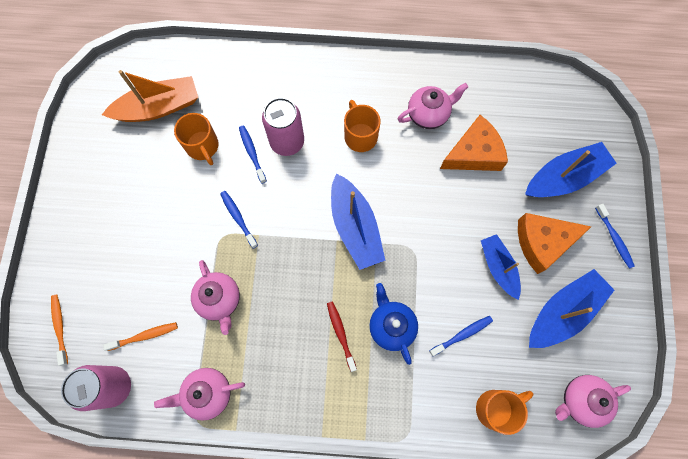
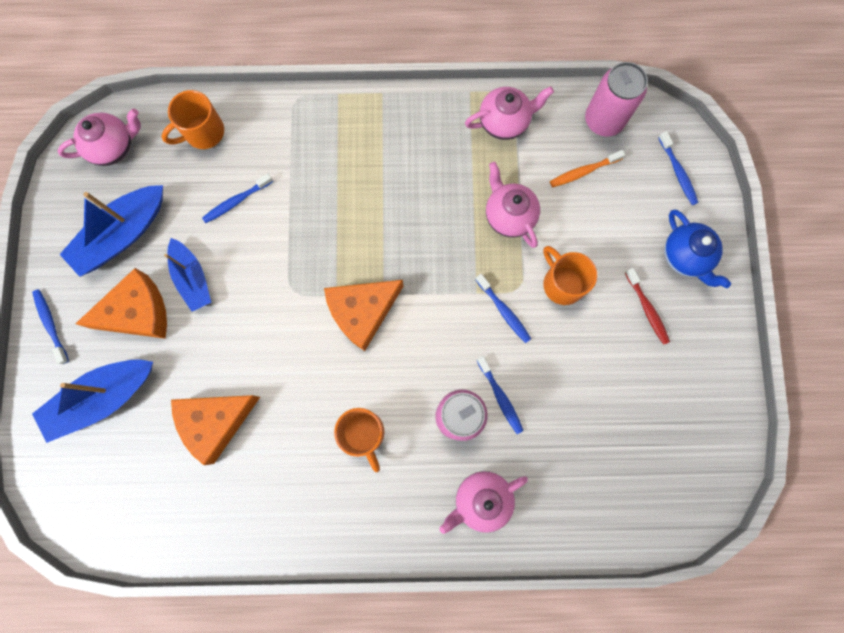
camera: 175 degrees right, 5 degrees up
orange toothbrush [51,295,68,366] -> blue toothbrush [658,131,698,205]
orange boat [102,70,198,122] -> none
orange mug [174,113,219,165] -> orange mug moved to [543,246,597,305]
red toothbrush [327,301,357,372] -> red toothbrush moved to [625,268,670,345]
blue boat [331,174,385,270] -> orange cheese [324,280,404,351]
blue teapot [369,283,418,365] -> blue teapot moved to [664,210,731,288]
pink teapot [398,83,468,129] -> pink teapot moved to [439,471,528,534]

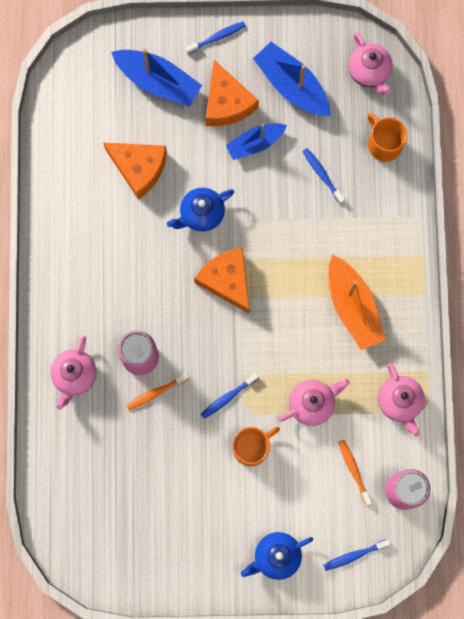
camera: 90 degrees right, 0 degrees up
blue boat [32,359,153,443] -> blue boat turned 150 degrees clockwise [111,49,202,107]
orange cheese [171,395,260,465] -> orange cheese turned 150 degrees clockwise [103,142,167,200]
orange mug [334,408,385,472] -> none
pink teapot [439,471,528,534] -> pink teapot turned 135 degrees counterclockwise [50,336,96,410]
blue toothbrush [477,356,524,434] -> orange toothbrush [126,373,189,410]
red toothbrush [625,268,670,345] -> none
none -> blue teapot [167,188,234,232]
none -> orange boat [329,255,386,350]

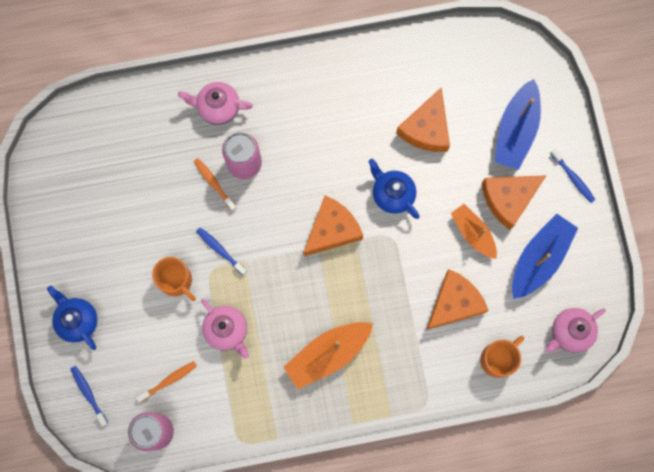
camera: 80 degrees right, 0 degrees up
blue boat [226,123,287,160] -> orange boat [451,204,497,259]
blue toothbrush [302,148,345,204] -> orange cheese [426,269,489,330]
pink teapot [378,363,424,436] -> none

